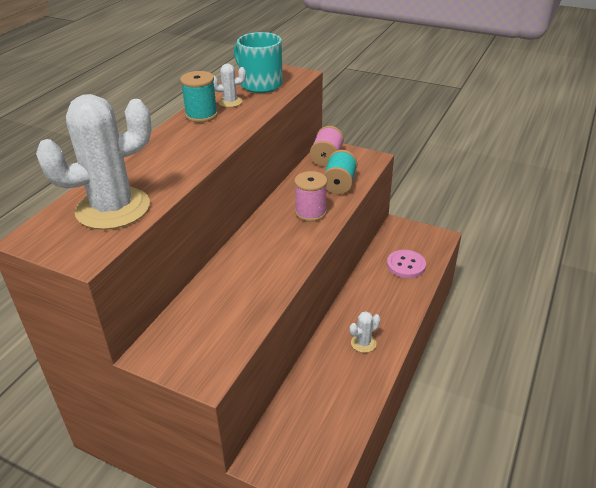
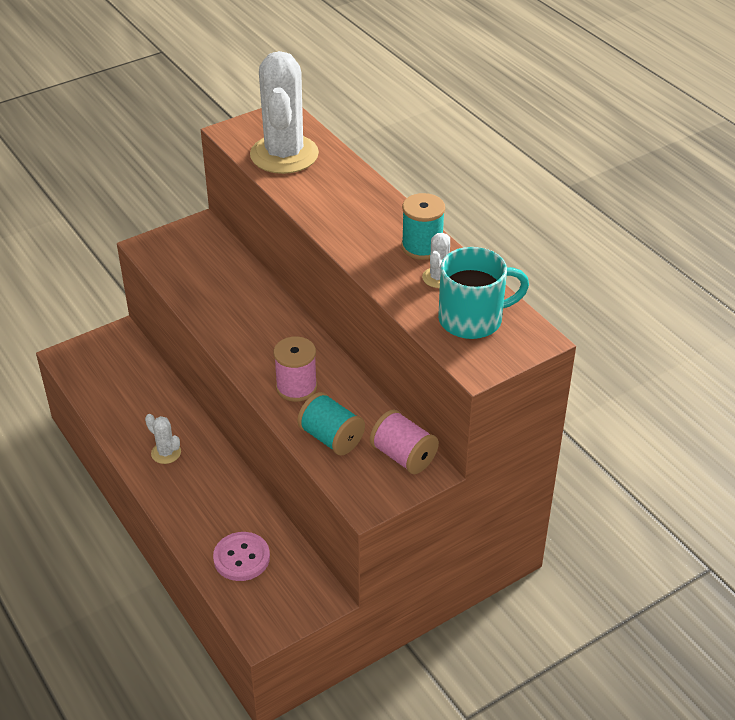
camera: 120 degrees right, 5 degrees up
white cactus [350,311,381,353] -> white cactus turned 45 degrees counterclockwise [145,414,181,464]

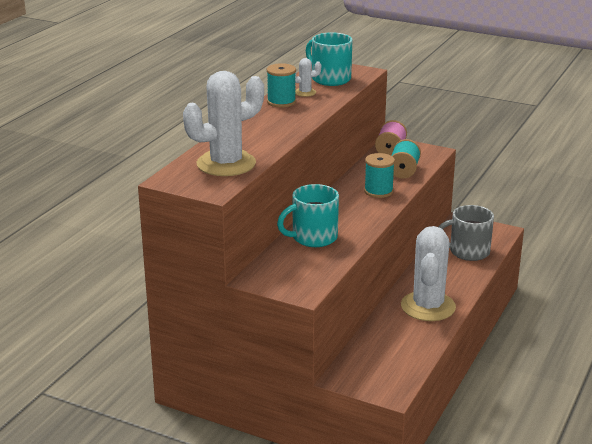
camera: 120 degrees left, 15 degrees down
white cactus [145,414,181,464] -> white cactus [401,226,456,321], size x2.33
pink button [213,532,270,581] -> grey mug [439,205,494,261]
pink spool [274,336,317,402] -> turquoise spool [364,153,395,198]
none -> turquoise mug [277,184,339,247]

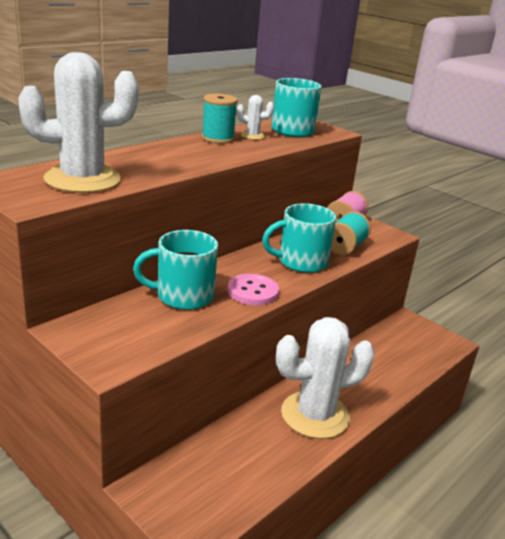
camera: 15 degrees right, 0 degrees up
turquoise spool [364,153,395,198] -> turquoise mug [262,203,336,273]
white cactus [401,226,456,321] -> white cactus turned 45 degrees clockwise [276,317,375,439]
grey mug [439,205,494,261] -> none
none -> pink button [228,274,279,305]

